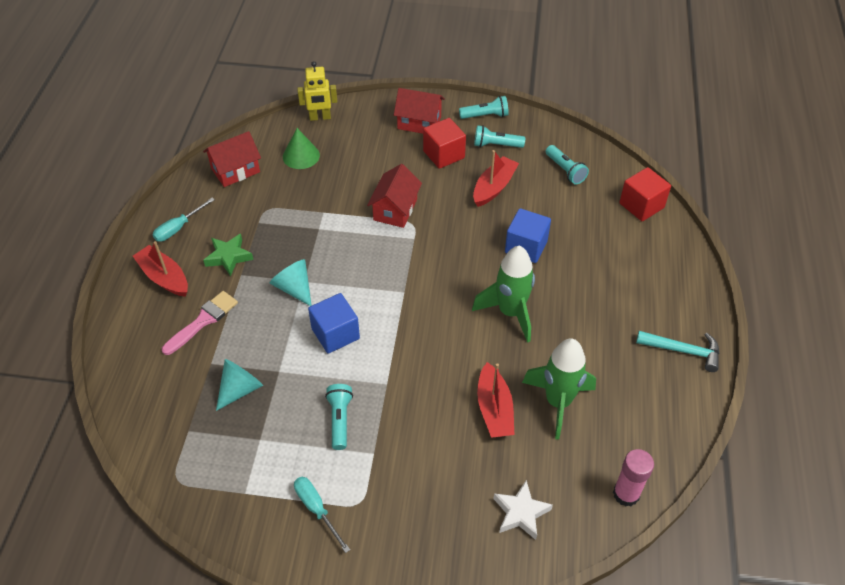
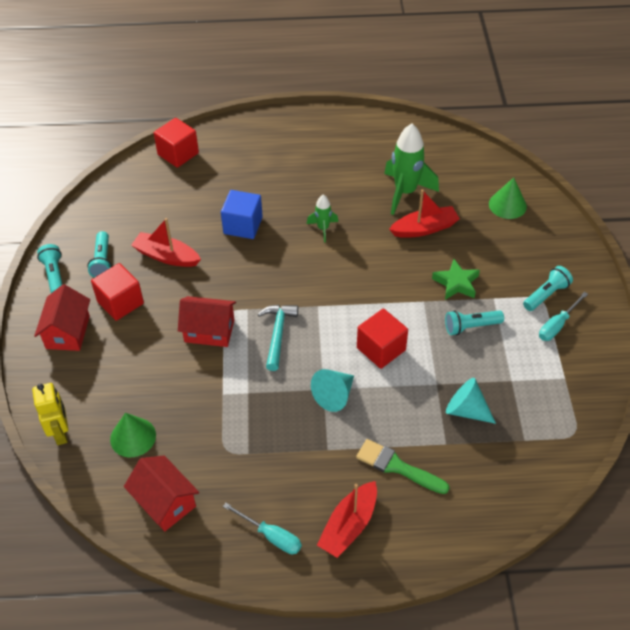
camera: 100 degrees left, 0 degrees up
pink brush [162,291,238,355] -> green brush [356,439,450,494]
green star [203,234,253,276] -> green star moved to [432,259,480,300]
blue cube [308,293,360,354] -> red cube [357,308,408,369]
green rocket [472,246,535,343] -> green rocket [307,195,338,242], size x0.52
white star [493,480,553,540] -> green cone [489,177,527,219]
turquoise flashlight [546,145,589,185] -> turquoise flashlight moved to [523,266,573,311]
pink glue stick [613,449,654,506] -> none
turquoise hammer [636,331,719,372] -> turquoise hammer moved to [258,305,298,371]

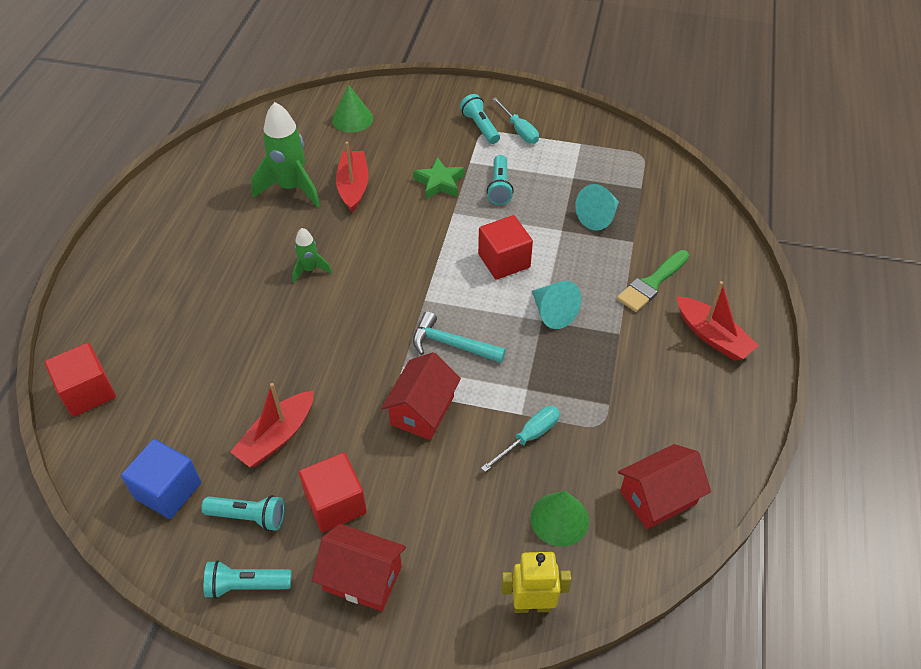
camera: 75 degrees left, 0 degrees up
blue cube [221,190,263,239] -> blue cube moved to [121,439,201,519]
turquoise screwdriver [223,503,302,554] -> turquoise screwdriver moved to [481,406,560,472]

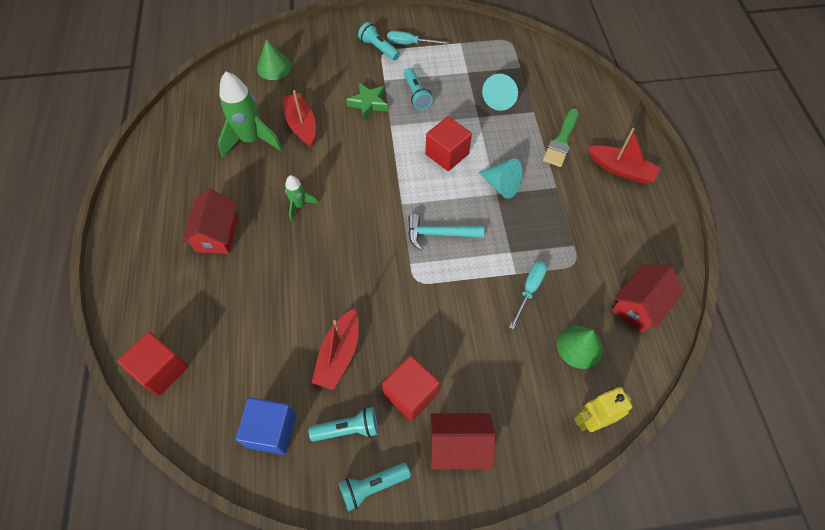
camera: 20 degrees left, 10 degrees up
red house [381,352,461,440] -> red house moved to [182,189,238,254]
turquoise screwdriver [492,97,539,144] -> turquoise screwdriver turned 150 degrees clockwise [387,31,449,45]

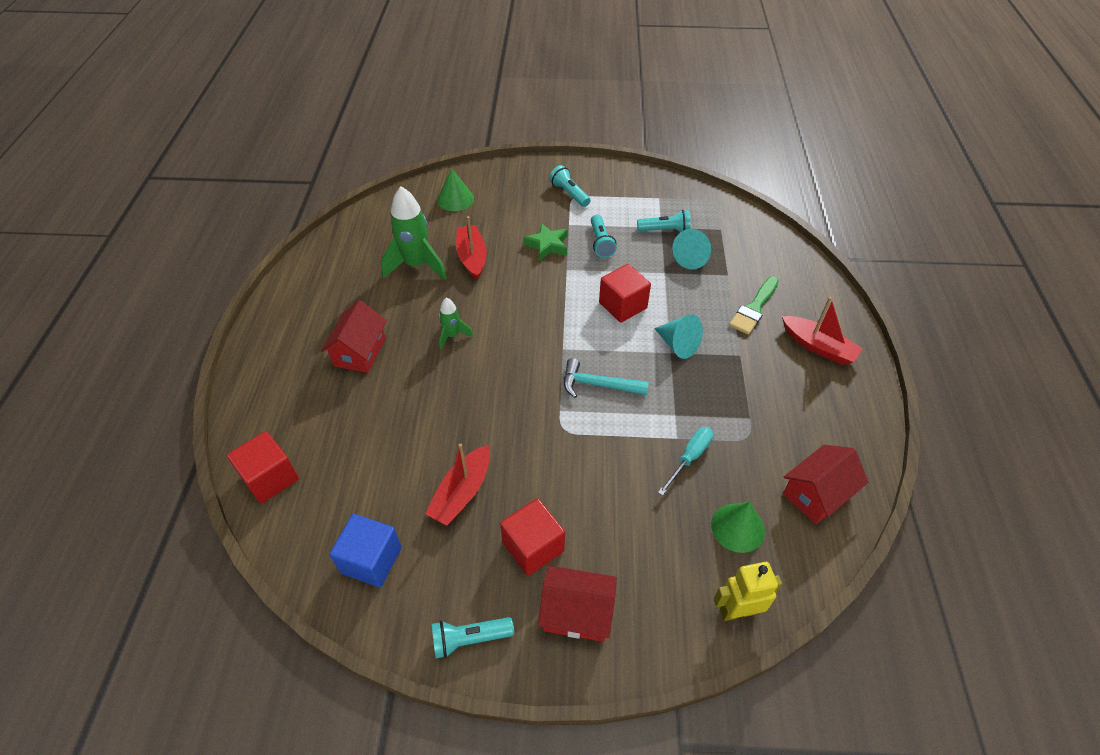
camera: 10 degrees right, 10 degrees down
turquoise flashlight [309,407,378,442] -> turquoise flashlight moved to [637,210,691,232]
turquoise screwdriver [387,31,449,45] -> none

